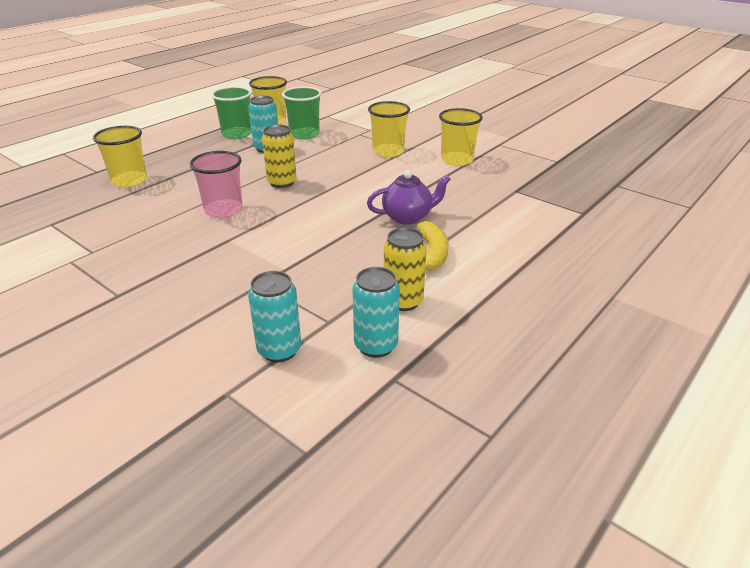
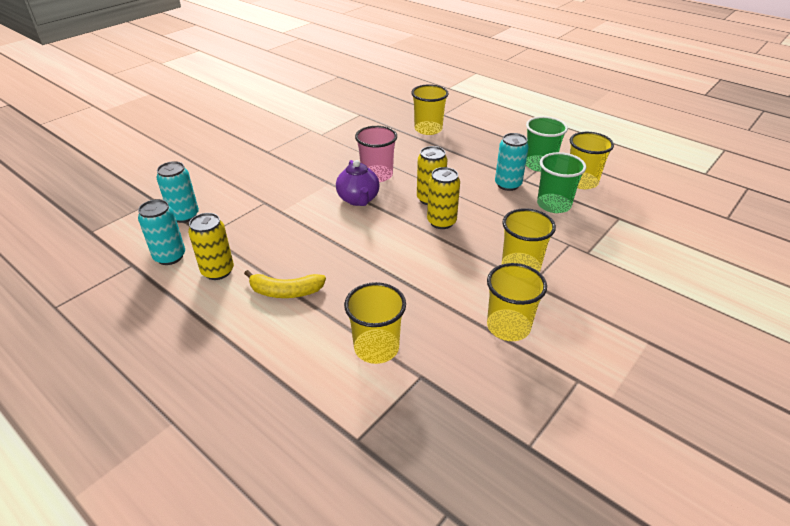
camera: 90 degrees right, 5 degrees up
purple teapot [367,170,451,225] -> purple teapot moved to [336,160,380,206]
none -> yellow cup [344,282,406,364]
none -> yellow can [427,167,460,229]

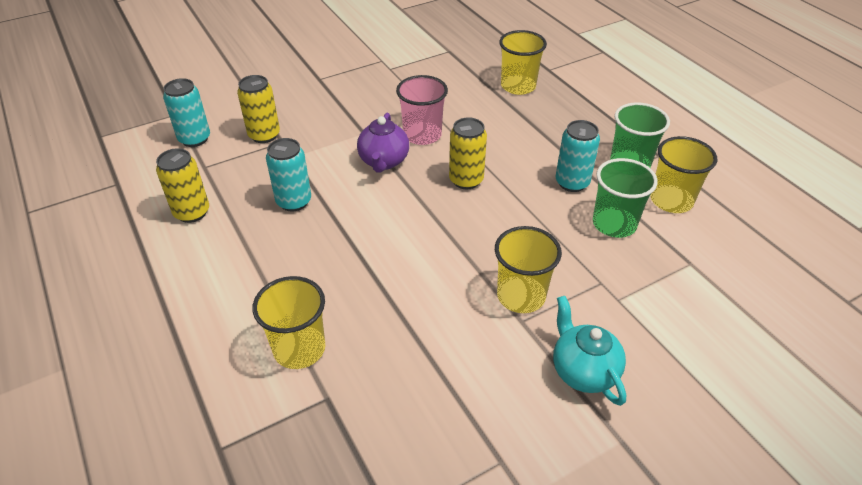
camera: 20 degrees right, 5 degrees up
turquoise can [138,199,185,265] -> turquoise can moved to [266,138,311,212]
yellow banana [244,270,326,298] -> none
yellow can [427,167,460,229] -> yellow can moved to [237,75,280,143]
yellow cup [487,263,547,341] -> none
none -> turquoise teapot [553,296,626,406]

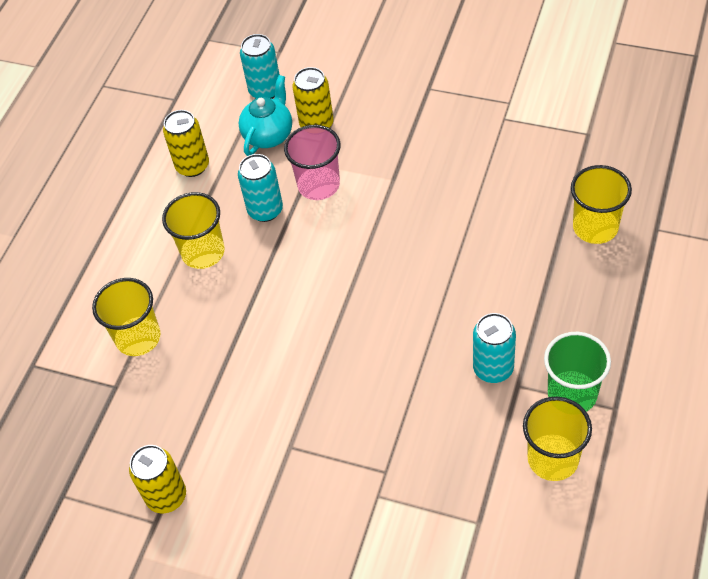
camera: 55 degrees right, 10 degrees up
purple teapot [357,113,409,173] -> none
pink cup [396,75,448,145] -> pink cup moved to [284,125,341,200]
yellow can [449,117,487,189] -> yellow can moved to [129,445,186,513]
yellow cup [495,226,562,313] -> yellow cup moved to [162,192,225,269]
turquoise teapot [553,296,626,406] -> turquoise teapot moved to [239,75,292,156]
green cup [593,158,658,238] -> none

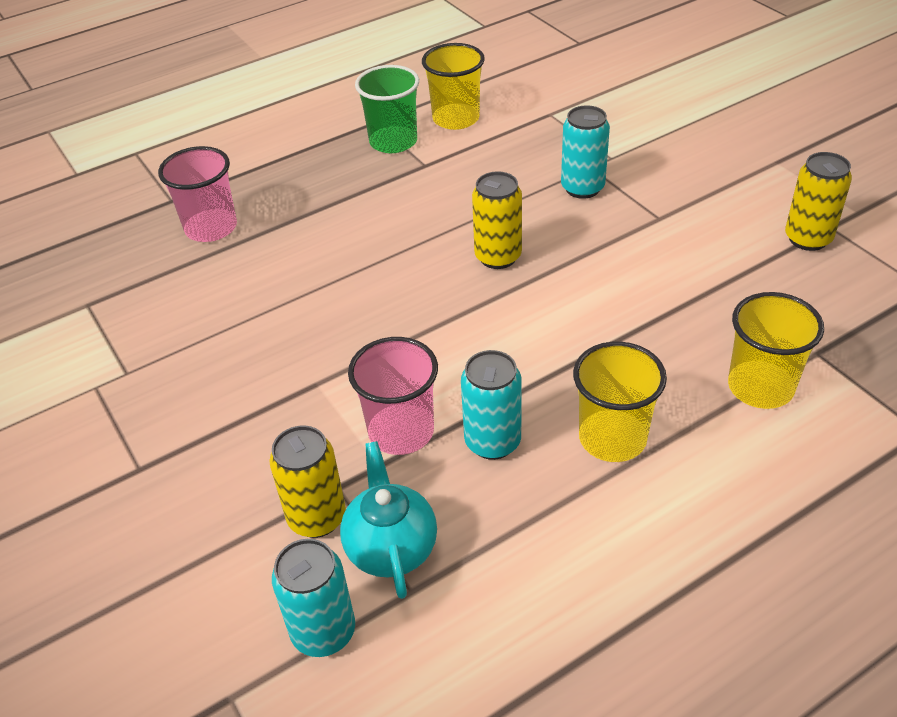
camera: 145 degrees left, 10 degrees down
yellow can [163,110,209,177] -> yellow can moved to [472,171,522,269]
turquoise teapot [239,75,292,156] -> turquoise teapot turned 105 degrees clockwise [340,441,437,599]
turquoise can [473,313,516,383] -> turquoise can moved to [561,105,610,199]
yellow cup [571,165,632,244] -> pink cup [158,146,237,242]

